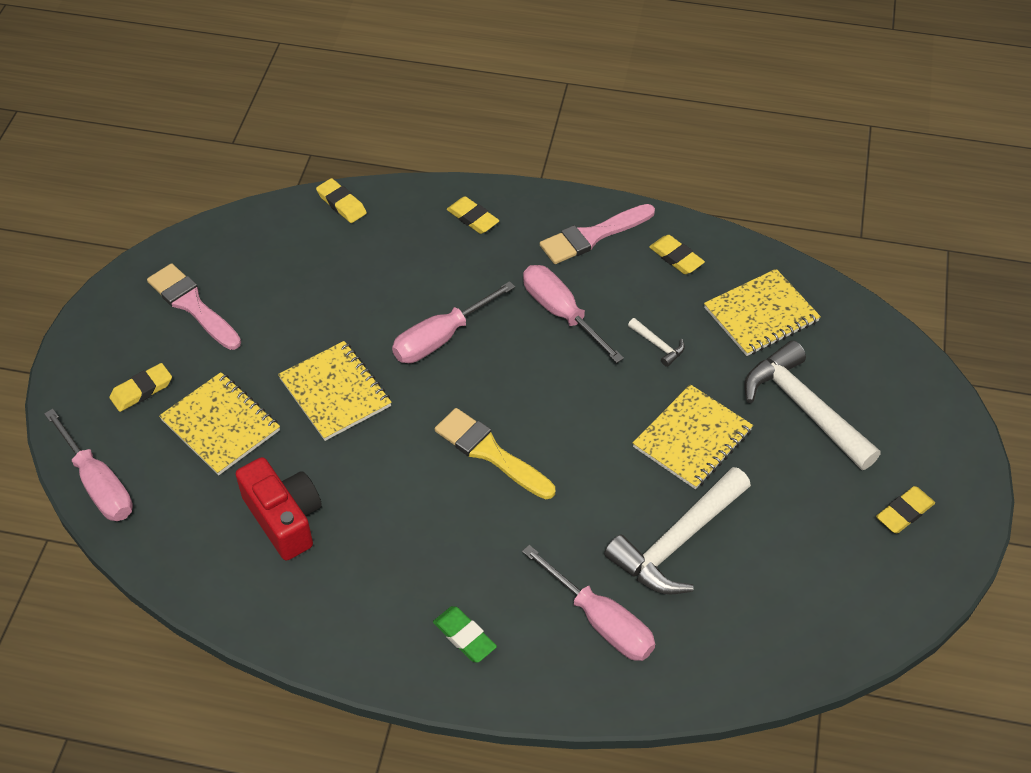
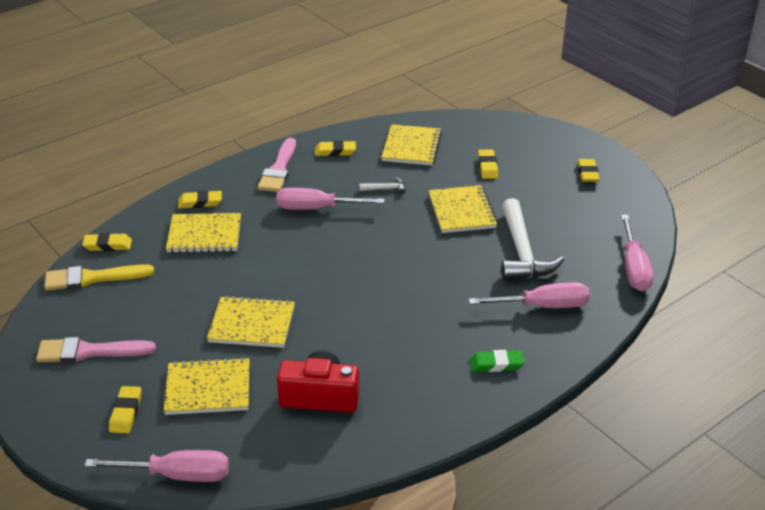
camera: 50 degrees left, 15 degrees down
pink screwdriver [392,281,515,363] -> pink screwdriver moved to [621,215,653,291]
yellow brush [435,408,555,499] -> yellow brush moved to [44,264,154,291]
white hammer [744,340,881,470] -> yellow eraser [478,150,498,179]
none -> yellow notebook [166,213,241,253]

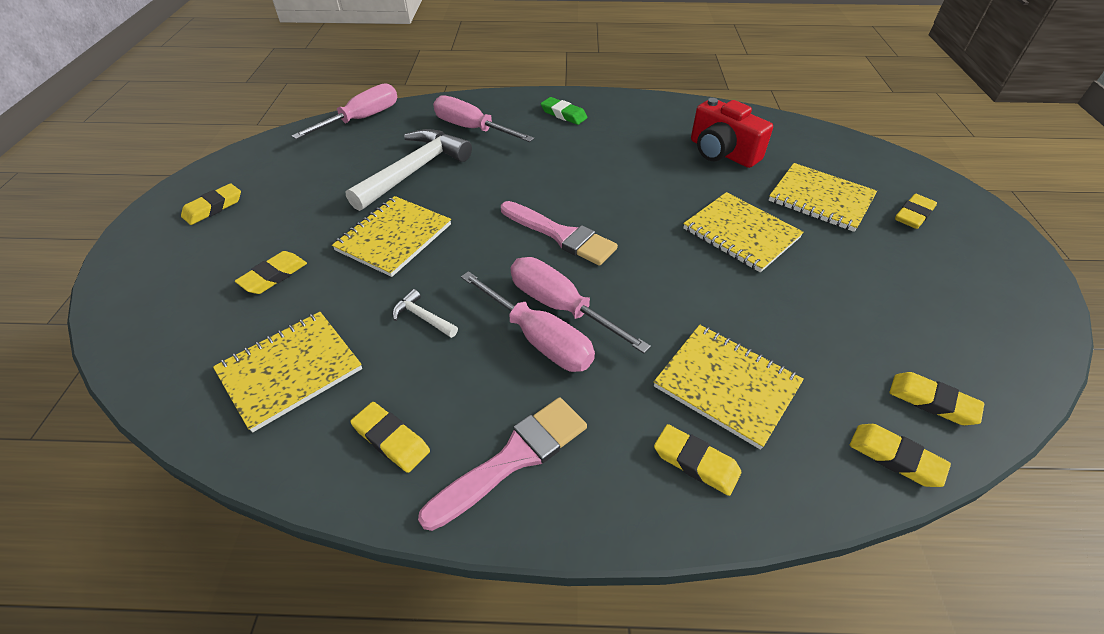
camera: 140 degrees left, 10 degrees up
pink brush [36,337,156,363] -> pink brush moved to [501,201,618,266]
yellow brush [44,264,154,291] -> yellow eraser [889,372,984,425]
pink screwdriver [85,450,229,482] -> pink screwdriver moved to [511,257,651,353]

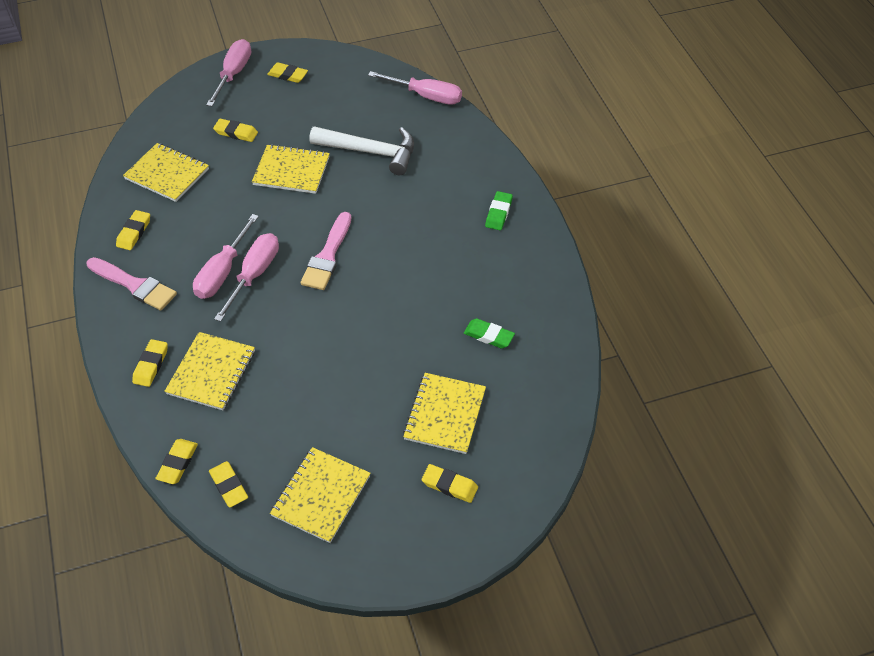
camera: 70 degrees right, 5 degrees up
white hammer [392,289,458,338] -> none
pink screwdriver [433,95,534,142] -> pink screwdriver moved to [206,39,251,106]
yellow notebook [683,192,804,272] -> yellow notebook moved to [270,447,371,543]
red camera [691,98,773,168] -> green eraser [464,318,515,348]
yellow eraser [889,372,984,425] -> yellow eraser turned 45 degrees counterclockwise [209,461,248,507]

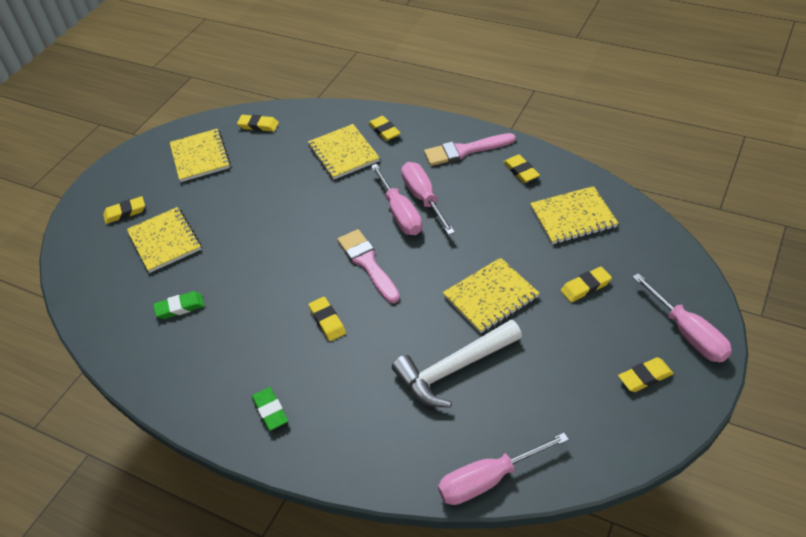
camera: 140 degrees right, 5 degrees down
yellow eraser [155,439,198,484] -> yellow eraser moved to [309,297,346,341]

